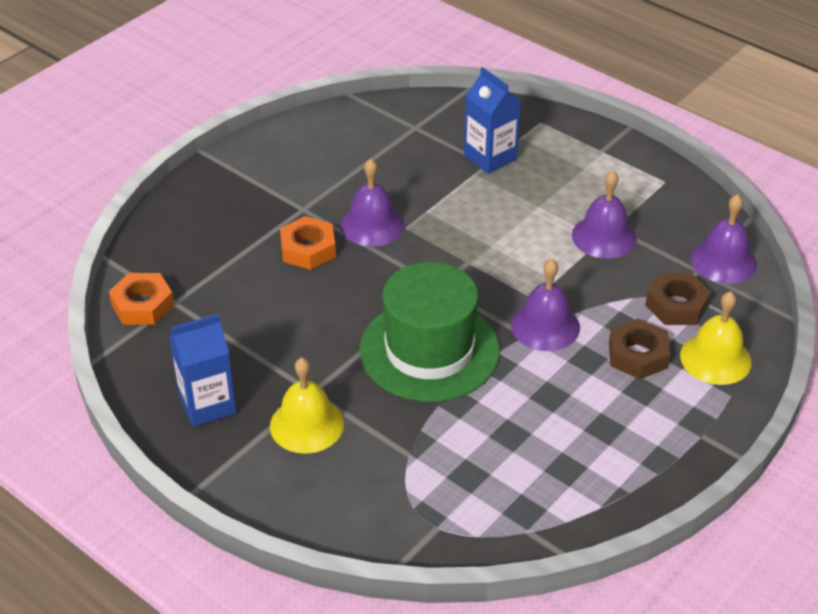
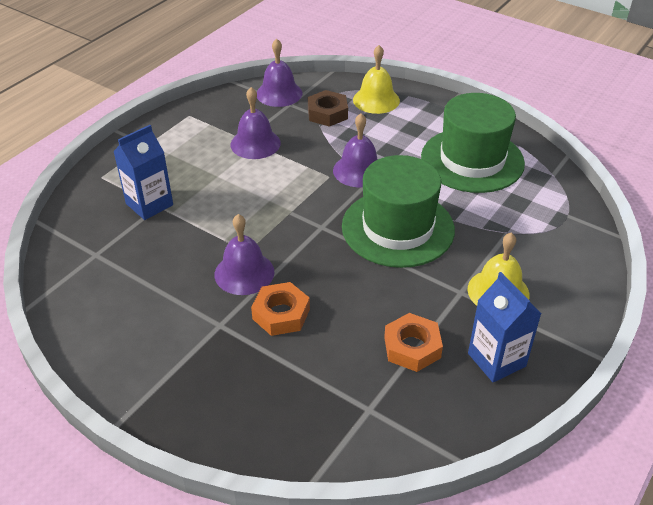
camera: 95 degrees left, 0 degrees up
orange nut [109,273,174,325] -> orange nut moved to [384,313,443,372]
brown nut [609,318,670,379] -> none
none -> green hat [421,93,525,193]

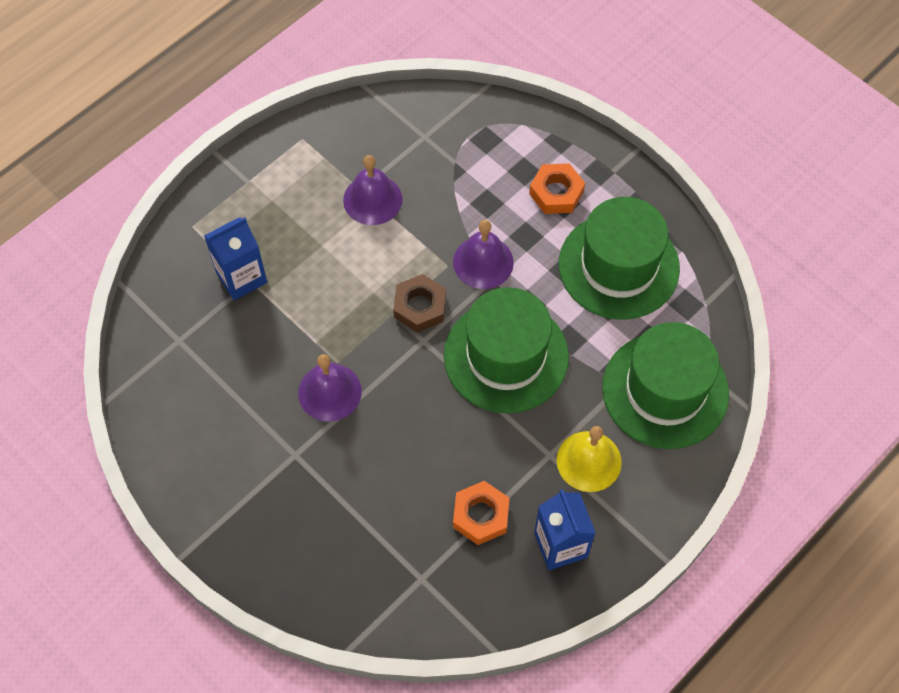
camera: 10 degrees right, 20 degrees up
orange nut [251,282,310,336] -> orange nut moved to [529,163,585,214]
purple bell [257,38,302,107] -> none
brown nut [308,90,348,127] -> brown nut moved to [393,274,446,333]
yellow bell [353,45,400,114] -> none
none -> green hat [602,322,729,449]

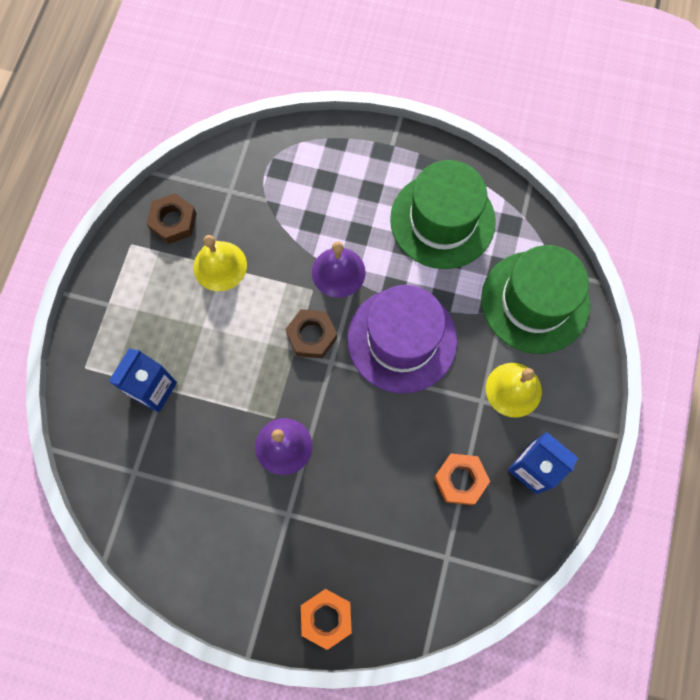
camera: 30 degrees left, 10 degrees up
purple bell [343,155,402,225] -> yellow bell [193,235,247,291]
green hat [444,287,569,413] -> purple hat [347,285,457,393]
orange nut [529,163,585,214] -> orange nut moved to [301,589,352,650]
none -> brown nut [147,193,197,244]

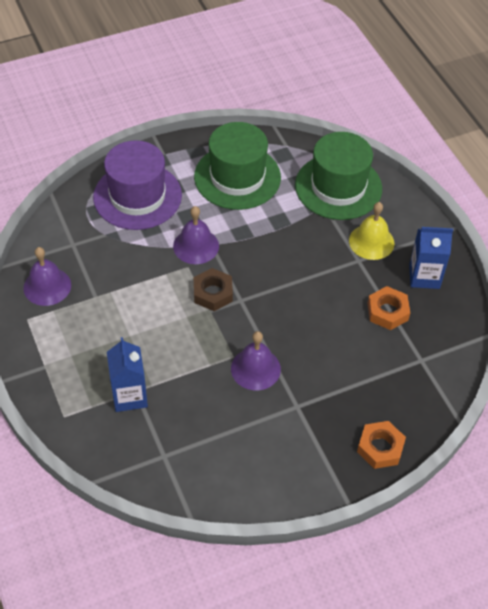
camera: 40 degrees left, 20 degrees down
brown nut [147,193,197,244] -> purple bell [23,247,71,306]
yellow bell [193,235,247,291] -> none
purple hat [347,285,457,393] -> purple hat moved to [93,140,182,230]

